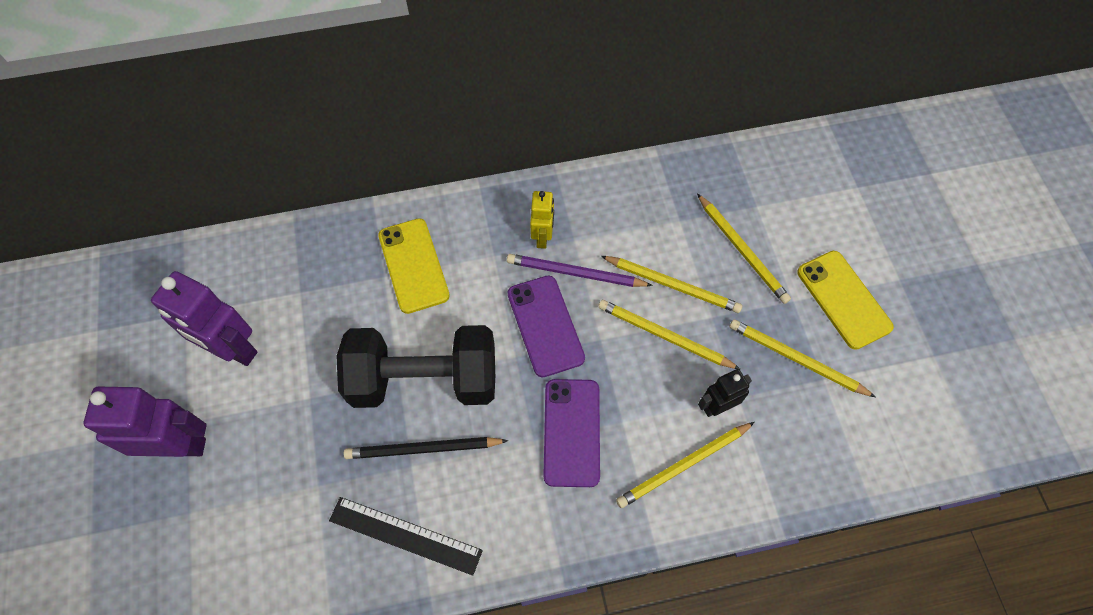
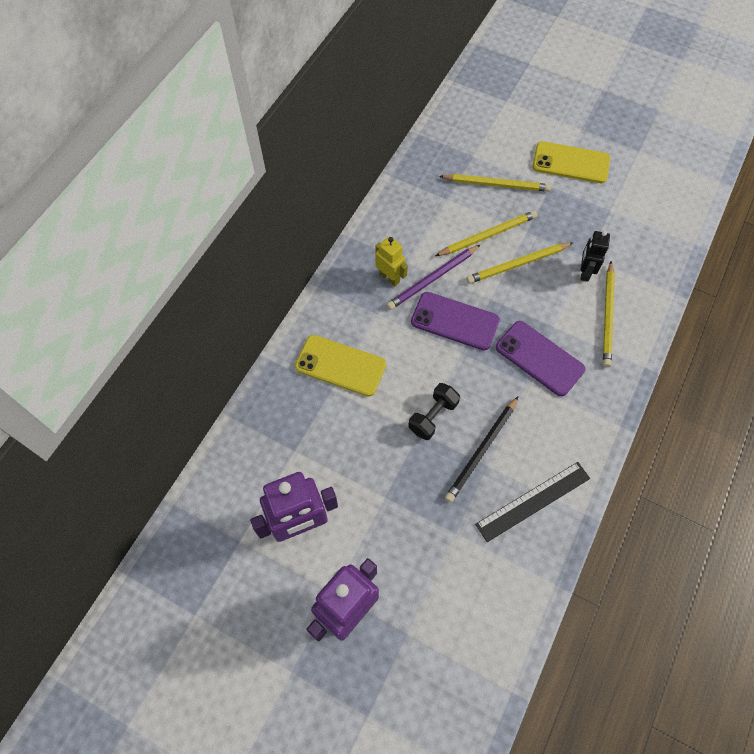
camera: 50 degrees left, 0 degrees up
black dumbbell [336,325,495,408] -> black dumbbell [408,383,460,440], size x0.46
yellow pencil [729,319,876,397] -> none

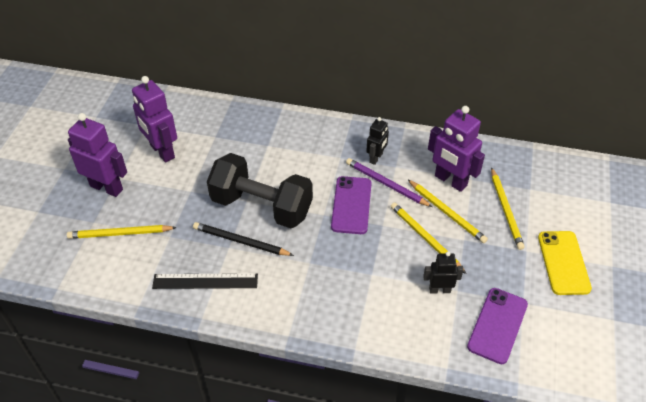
camera: 75 degrees right, 15 degrees down
yellow phone [295,335,386,396] -> none
yellow robot [375,236,408,287] -> black robot [366,117,389,165]
black dumbbell [408,383,460,440] -> black dumbbell [207,153,313,228], size x2.19
black ruler [475,462,590,542] -> black ruler turned 45 degrees counterclockwise [152,273,258,289]
purple phone [496,321,585,396] -> purple phone moved to [467,288,528,364]
yellow pencil [603,261,615,367] -> yellow pencil moved to [67,225,177,239]
none -> purple robot [428,106,485,192]

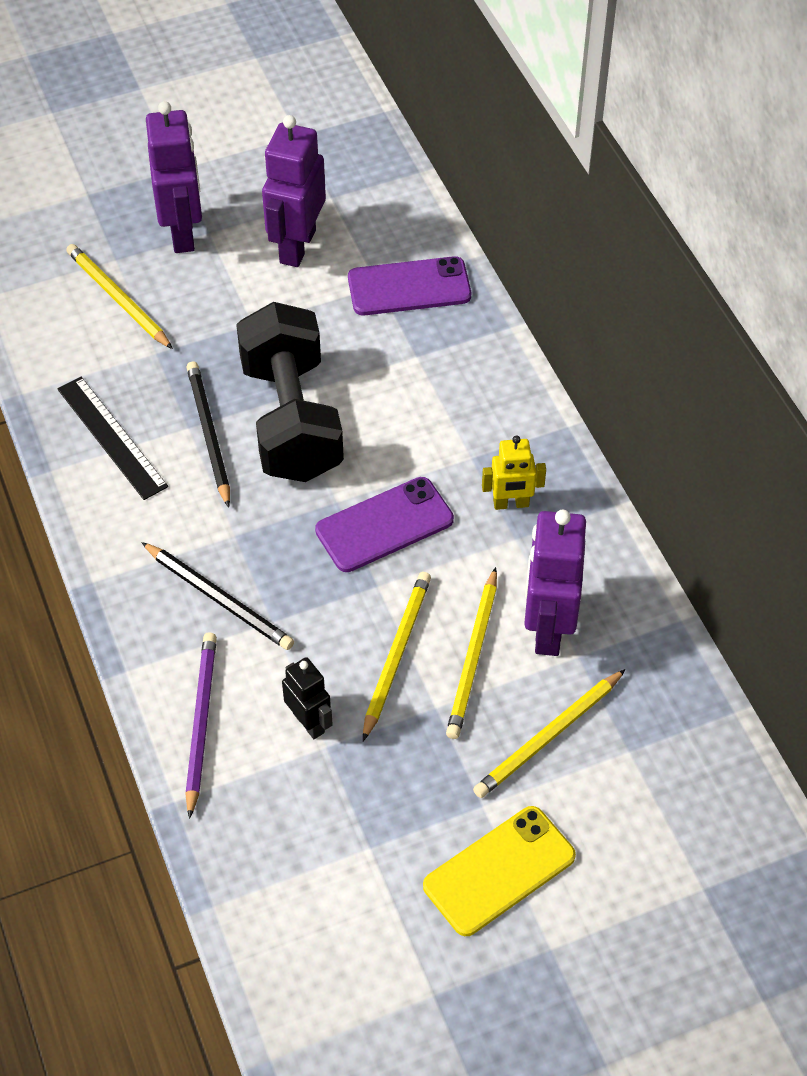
camera: 55 degrees right, 5 degrees up
purple pencil [346,158,433,207] -> purple pencil moved to [185,632,217,819]
black robot [366,117,389,165] -> yellow robot [482,436,546,510]
purple phone [467,288,528,364] -> purple phone moved to [348,256,471,315]
none -> black pencil [141,542,294,650]

